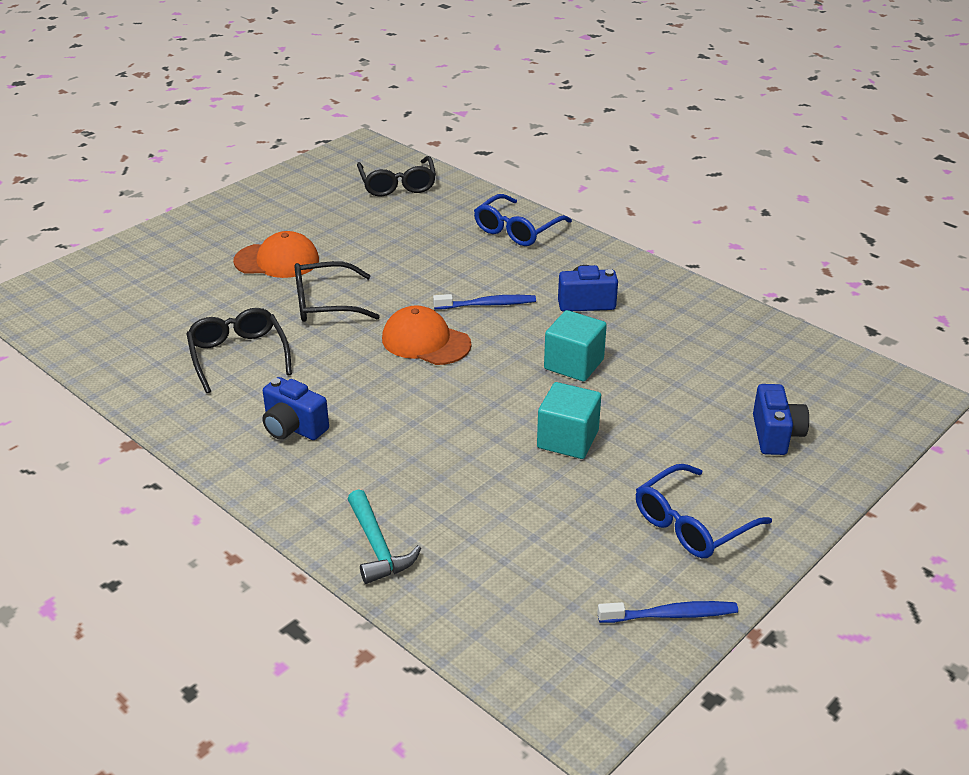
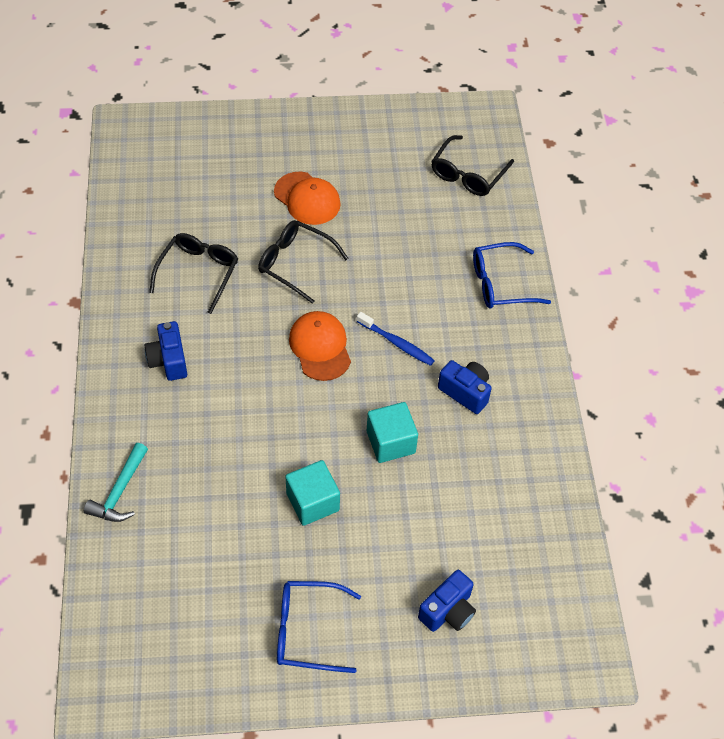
camera: 40 degrees right, 20 degrees up
blue toothbrush [597,601,738,623] -> none

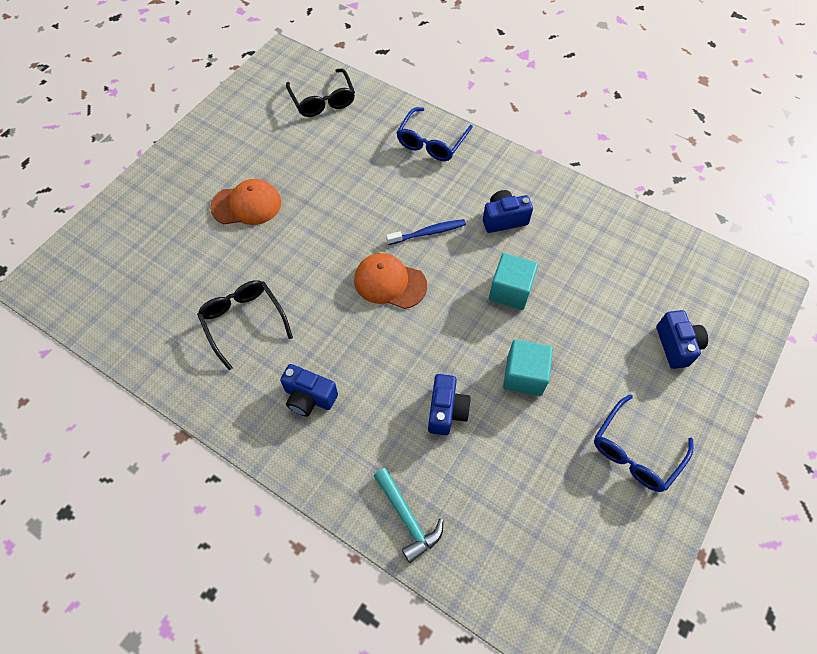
camera: 50 degrees left, 5 degrees up
black glasses [258,220,348,304] -> none
none -> blue camera [428,374,471,435]

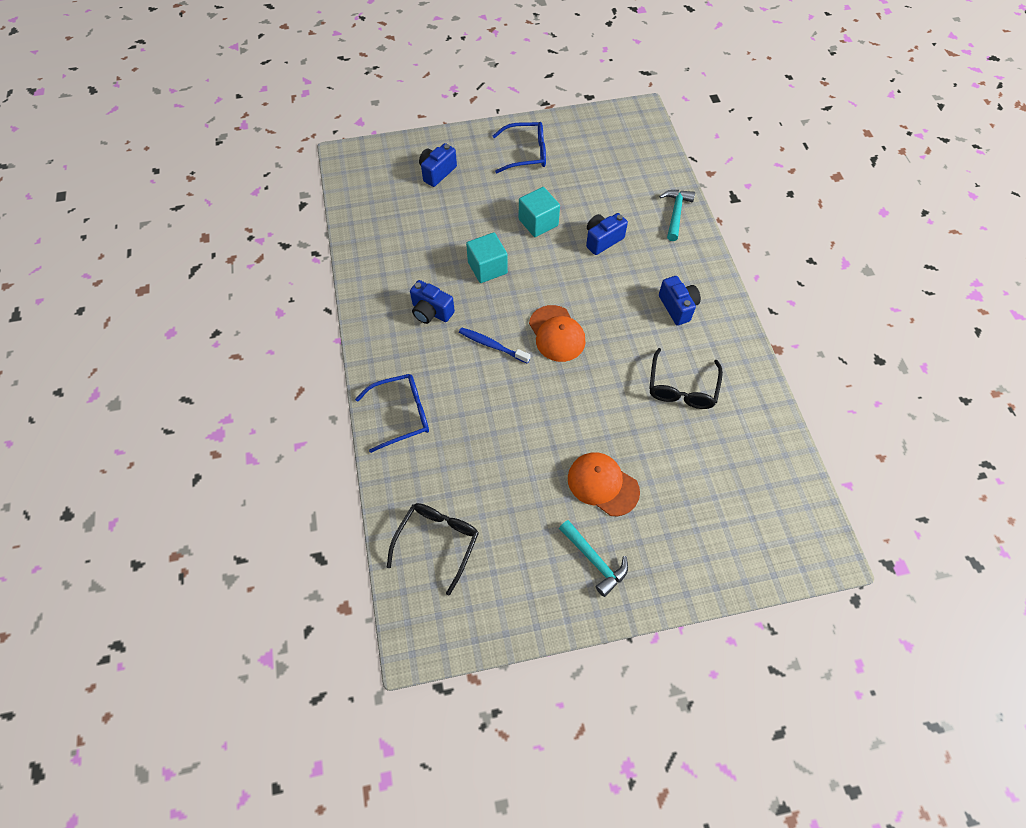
camera: 135 degrees left, 0 degrees up
none -> turquoise hammer [559,520,628,597]

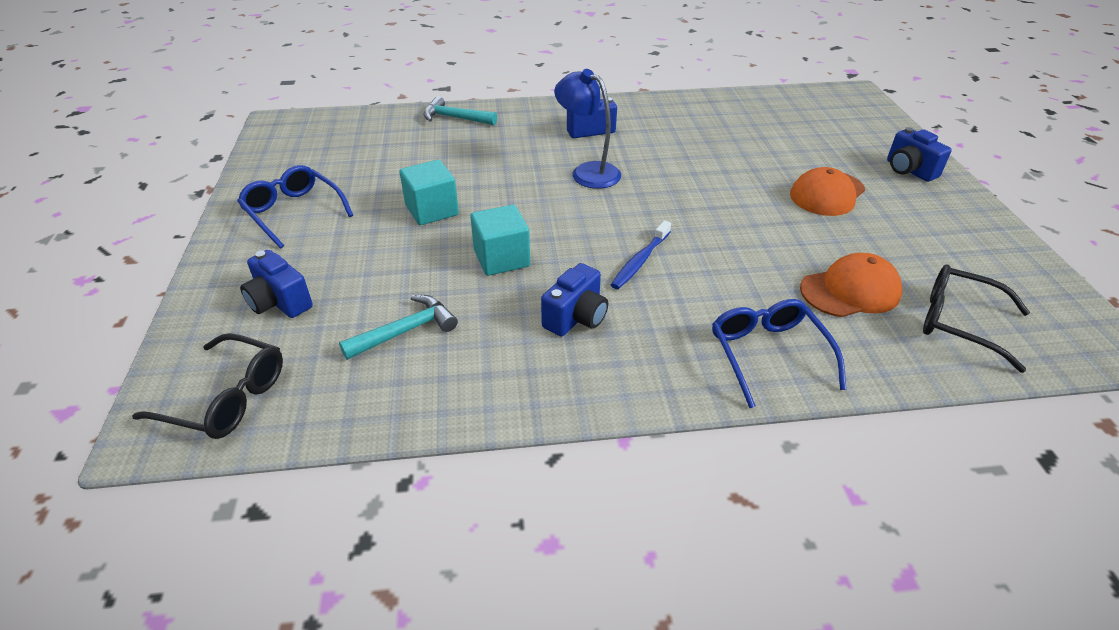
camera: 85 degrees left, 20 degrees down
blue glasses [493,122,546,173] -> blue glasses turned 45 degrees counterclockwise [237,165,353,248]
orange cap [529,305,586,362] -> orange cap moved to [800,253,902,317]
turquoise hammer [559,520,628,597] -> turquoise hammer moved to [339,295,458,360]
blue camera [586,213,628,255] -> blue camera moved to [887,127,952,182]
black glasses [649,348,723,409] -> black glasses moved to [132,333,283,439]
none -> blue lamp [554,69,621,189]

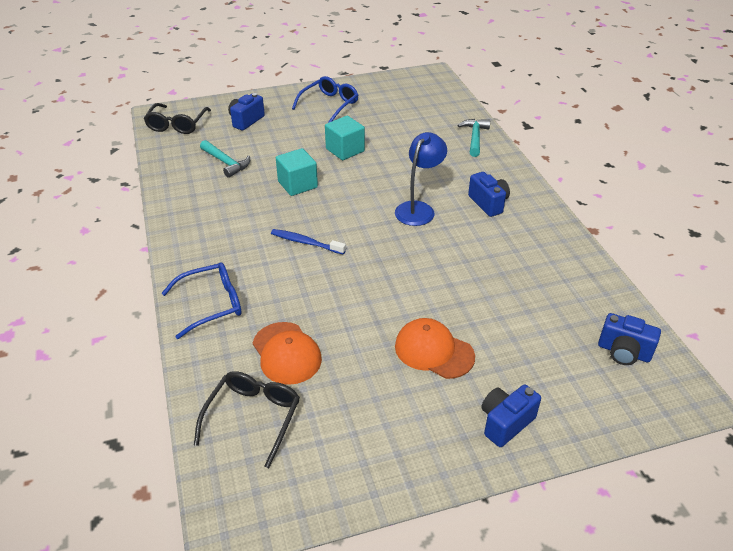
camera: 80 degrees right, 0 degrees up
blue camera [541,263,608,337] -> blue camera moved to [598,313,661,365]

